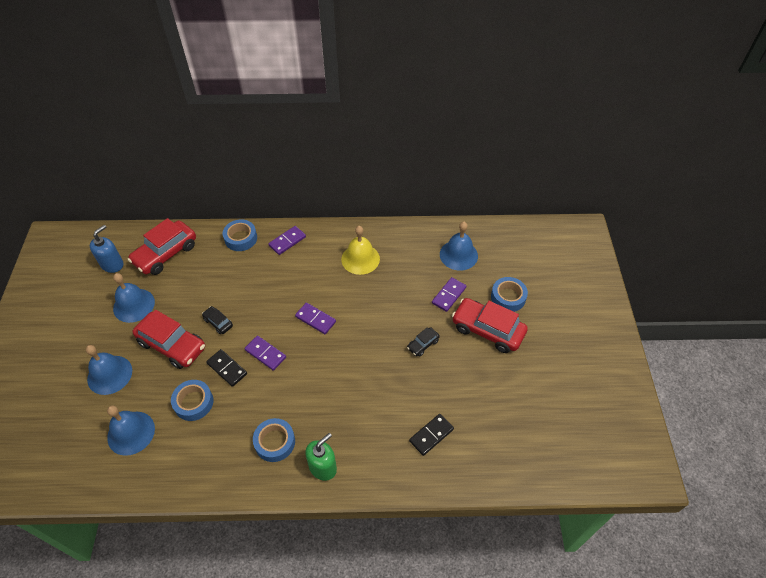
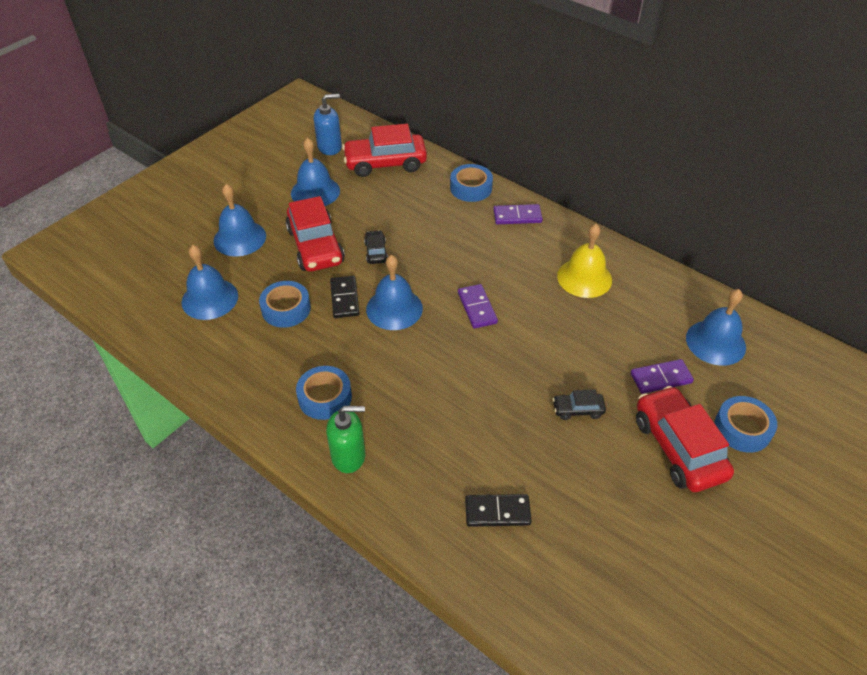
camera: 40 degrees right, 5 degrees down
purple domino [245,336,286,371] -> blue bell [366,255,423,330]

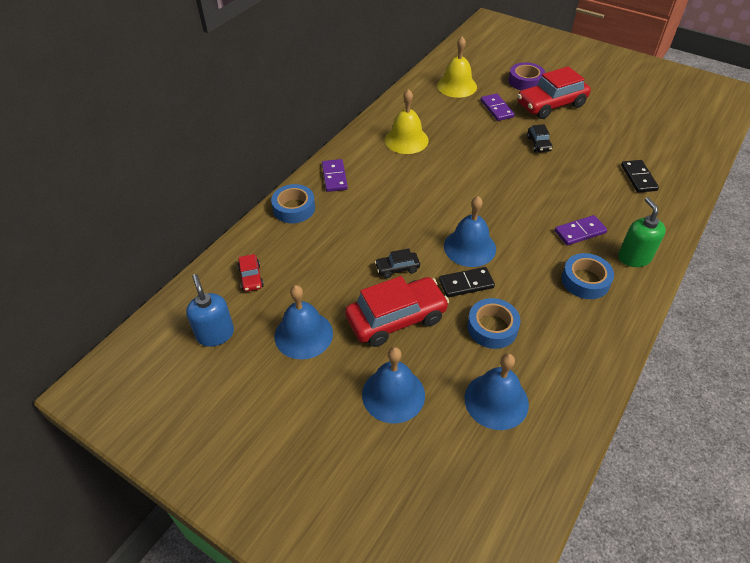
camera: 95 degrees left, 0 degrees up
red car [342,124,427,177] -> red car [238,254,264,292], size x0.47
purple domino [458,284,498,329] -> purple domino moved to [555,215,607,246]
blue bell [686,289,746,366] -> yellow bell [437,37,477,98]
blue tape [715,396,777,453] -> purple tape [509,62,545,90]

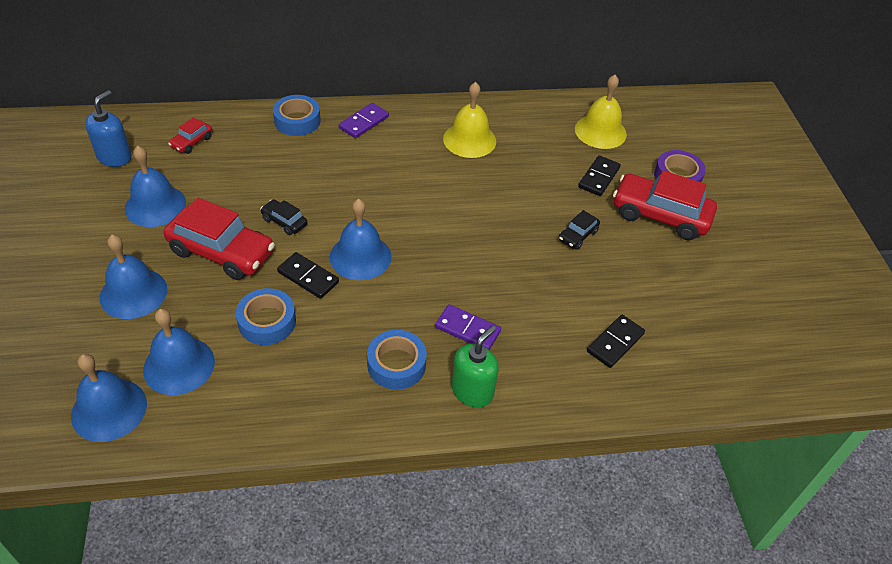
camera: 45 degrees right, 0 degrees up
purple domino [481,93,515,121] -> black domino [578,155,621,196]
none -> blue bell [71,354,147,442]

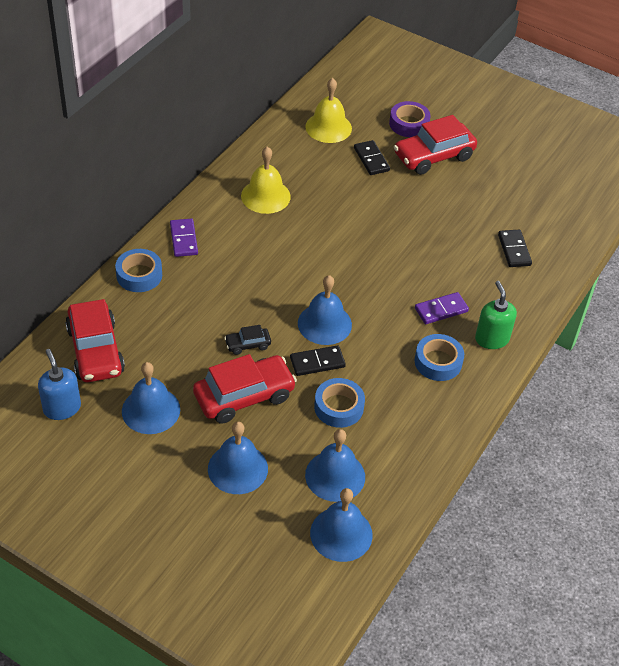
camera: 50 degrees left, 0 degrees up
red car [168,117,212,154] -> red car [65,299,125,382], size x2.12
black car [559,210,600,250] -> none

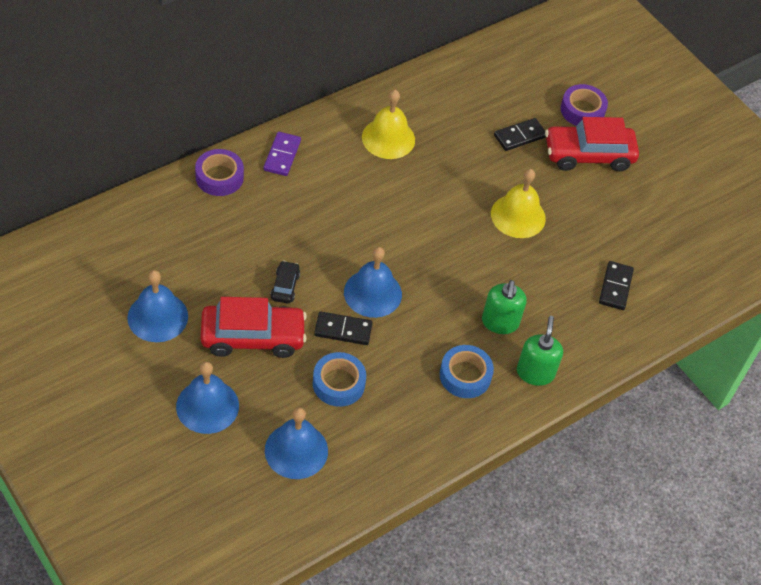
camera: 20 degrees right, 5 degrees up
blue soap dispenser [38,349,81,420] -> none
red car [65,299,125,382] -> none
blue tape [115,249,162,292] -> purple tape [195,149,244,196]
black car [224,325,271,355] -> black car turned 90 degrees clockwise [270,261,300,304]
yellow bell [305,78,352,143] -> yellow bell moved to [491,169,546,238]
blue bell [310,488,373,562] -> none
black domino [354,140,390,175] -> black domino turned 60 degrees clockwise [494,118,546,151]
purple domino [415,292,469,324] -> green soap dispenser [482,280,527,334]

